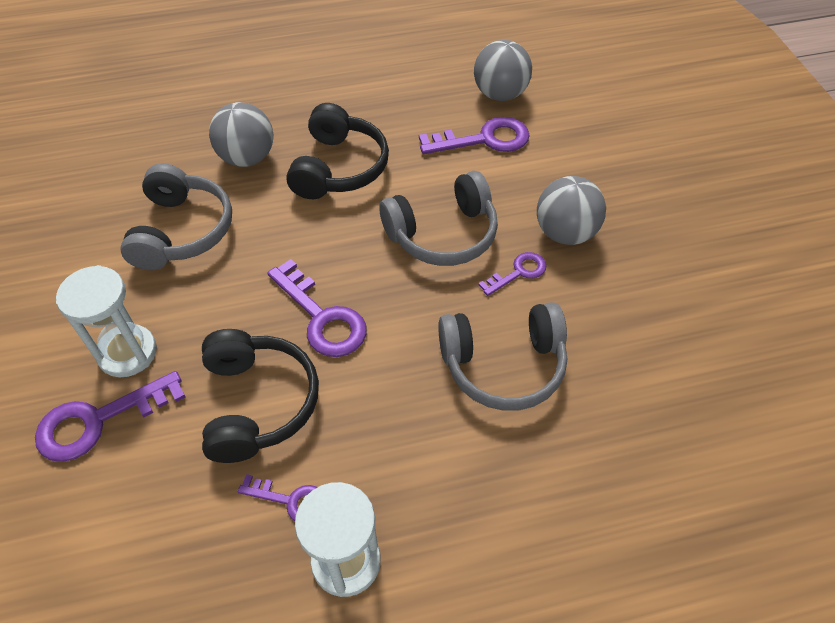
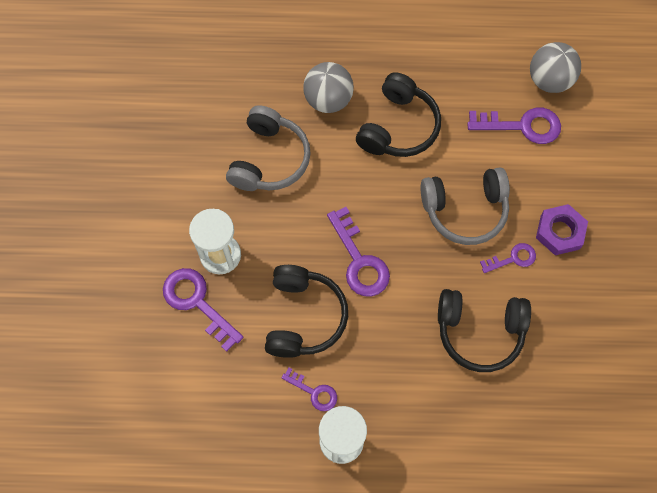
camera: 15 degrees right, 15 degrees up
purple key [35,371,186,462] -> purple key turned 60 degrees clockwise [163,268,243,352]
grey headphones [438,302,567,411] -> black headphones [438,289,531,372]
grey ball [537,176,606,245] -> purple nut [536,204,588,255]

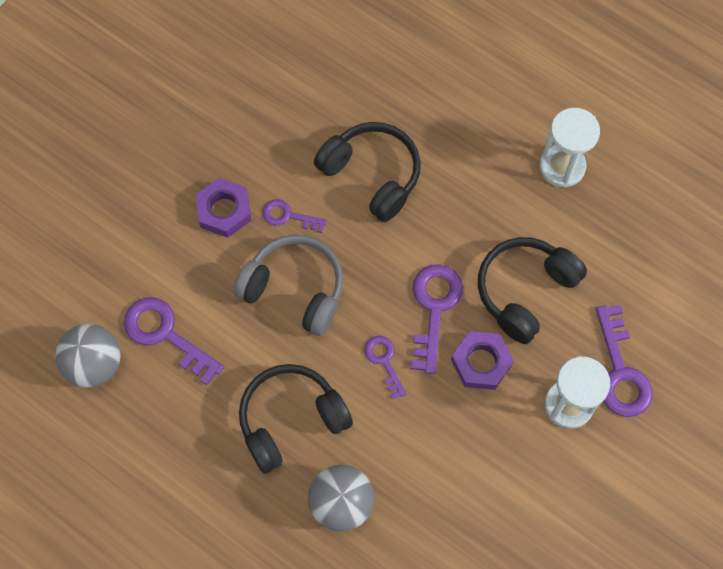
camera: 145 degrees left, 0 degrees up
grey headphones [226,105,311,191] -> none
purple key [281,368,337,411] -> purple key moved to [364,336,406,399]
none -> purple nut [451,331,514,390]

